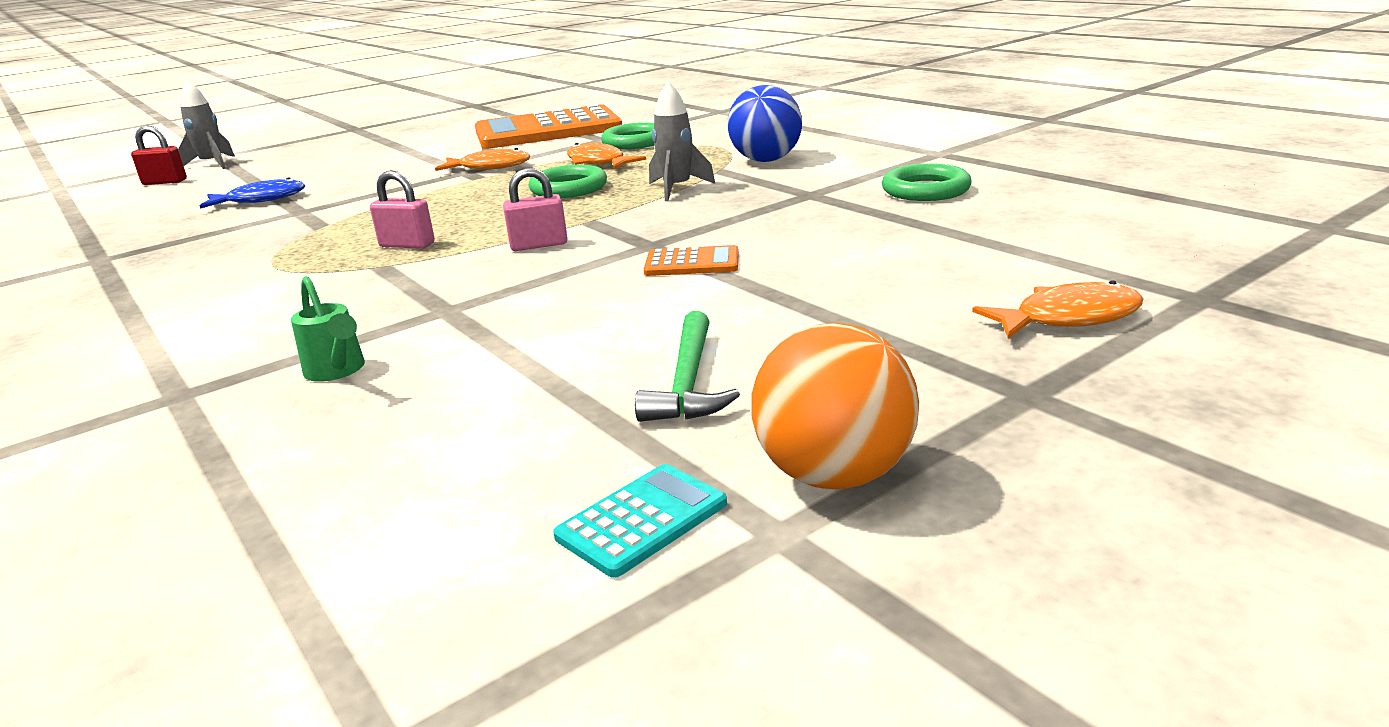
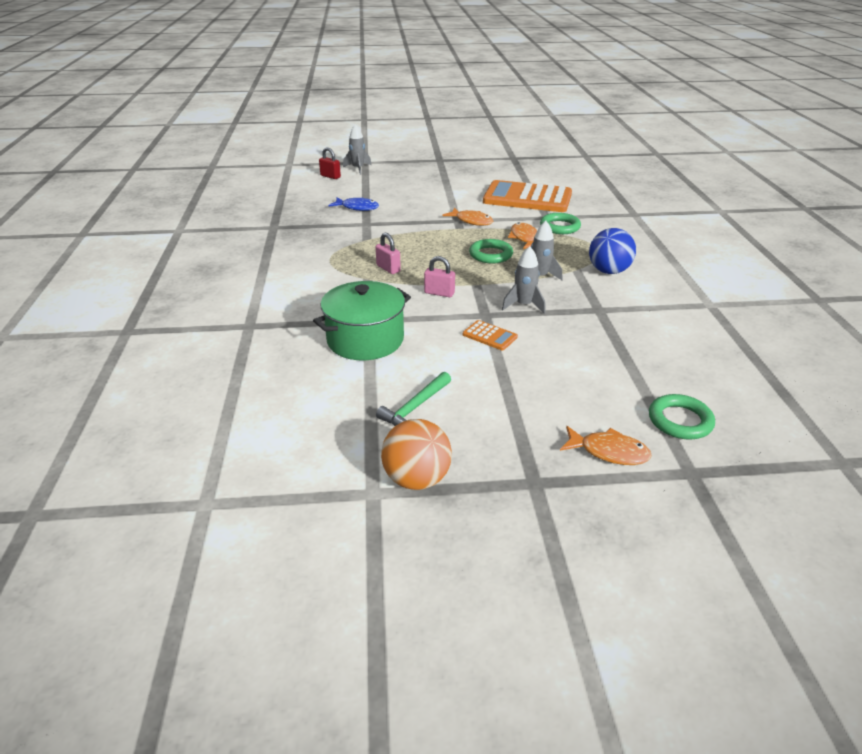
camera: 30 degrees right, 10 degrees up
green watering can [291,276,365,382] -> none
turquoise calculator [553,464,727,578] -> none
green ring [882,163,972,201] -> green ring moved to [649,394,715,440]
none -> green pot [313,281,411,360]
none -> grey rocket [502,246,546,314]

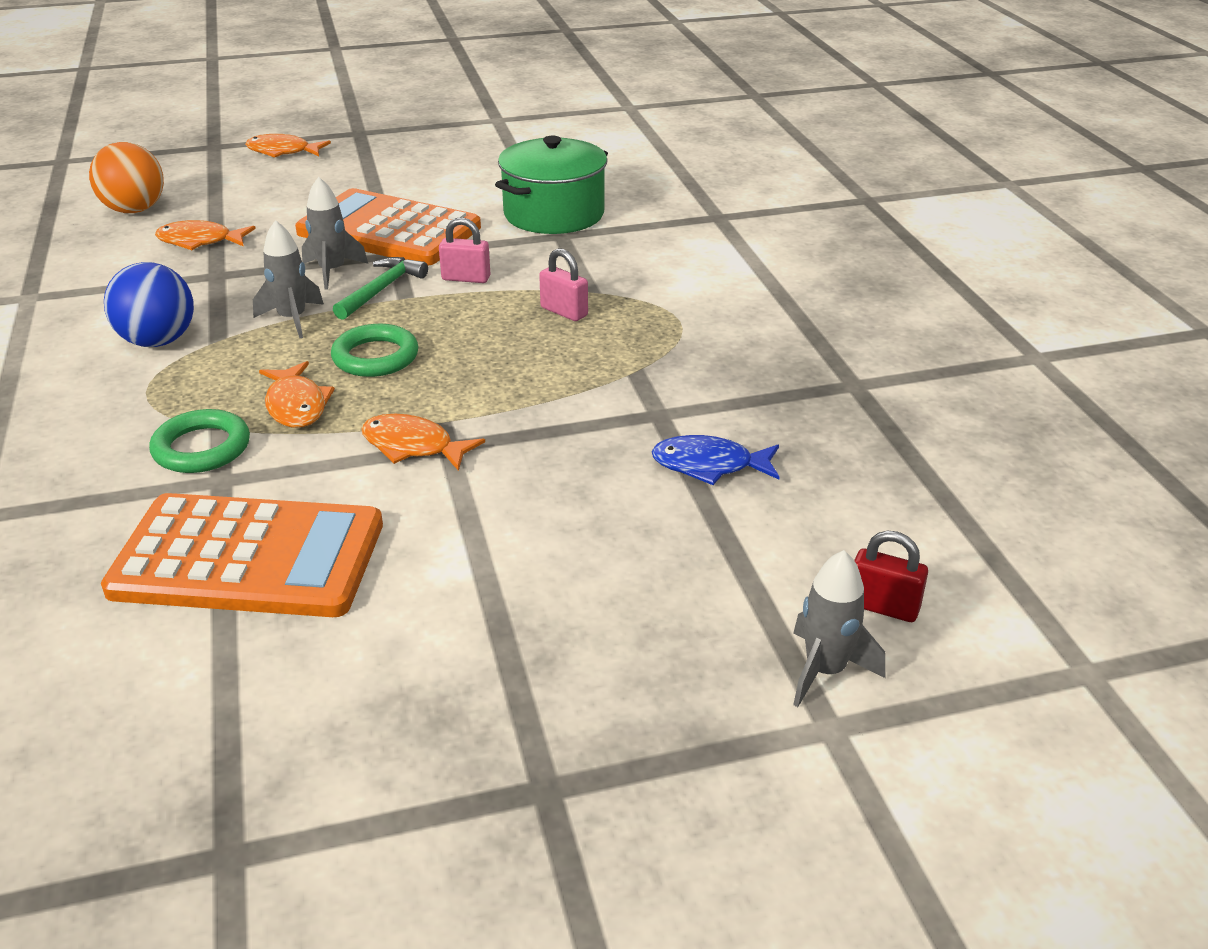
camera: 170 degrees right, 0 degrees up
green hammer [376,372,451,426] -> green hammer moved to [333,257,428,320]
orange ball [381,419,452,490] -> orange ball moved to [89,142,164,213]
orange calculator [463,320,518,350] -> orange calculator [295,188,481,265], size x2.46
green ring [649,394,715,440] -> none
none -> orange fish [155,220,256,250]

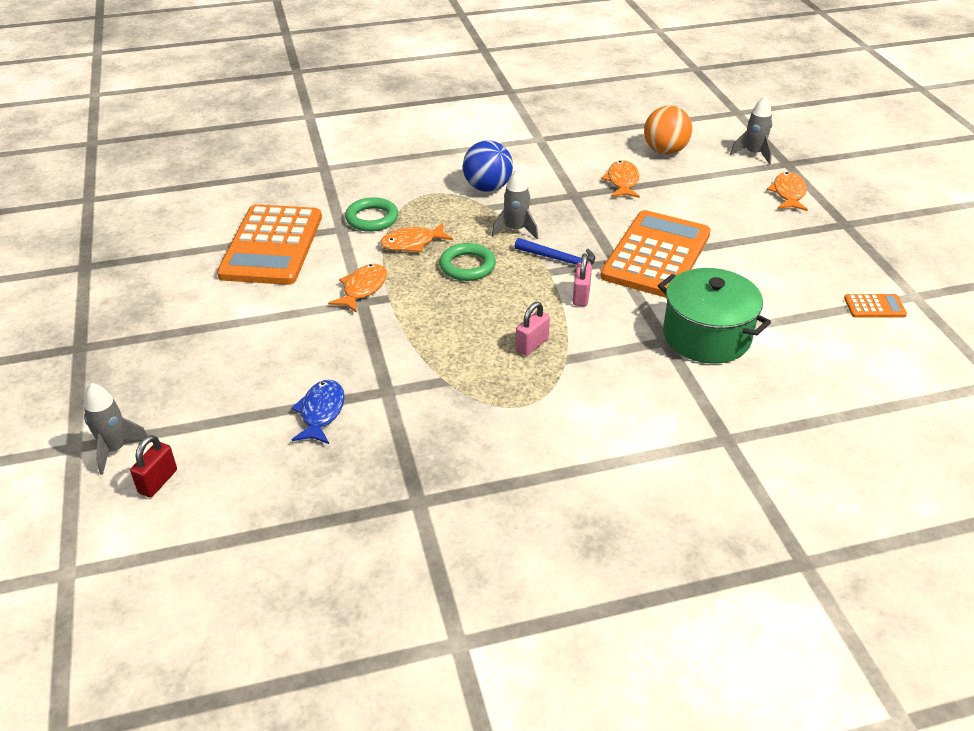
camera: 90 degrees right, 5 degrees up
grey rocket [302,177,368,290] -> grey rocket moved to [730,96,772,165]
green hammer [333,257,428,320] -> blue hammer [514,238,595,273]
none -> orange calculator [844,294,907,317]

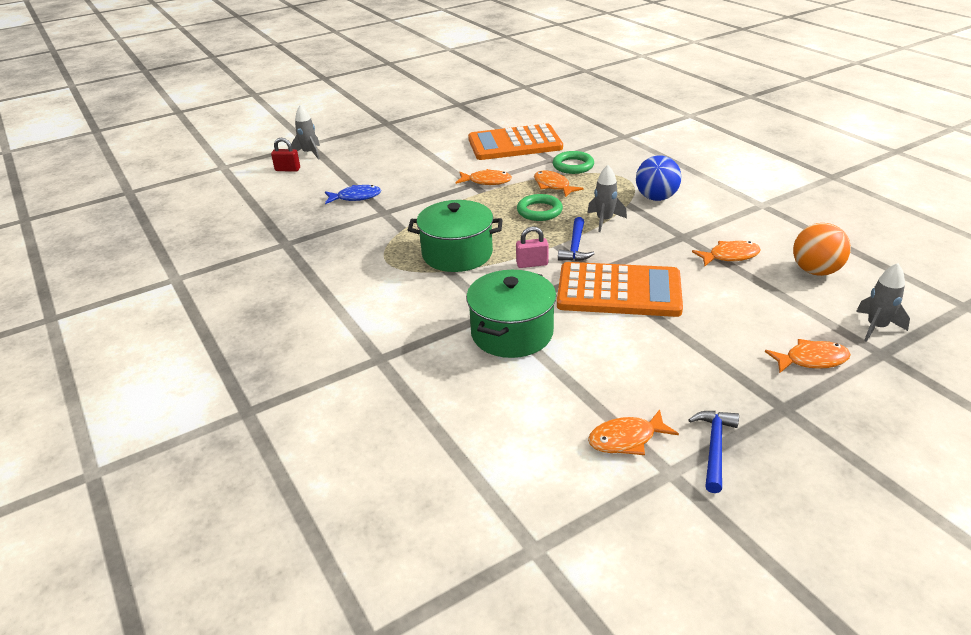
camera: 75 degrees right, 5 degrees down
pink padlock [516,302,550,356] -> green pot [408,200,503,272]
orange calculator [844,294,907,317] -> orange fish [588,409,679,455]
none -> blue hammer [688,411,739,493]

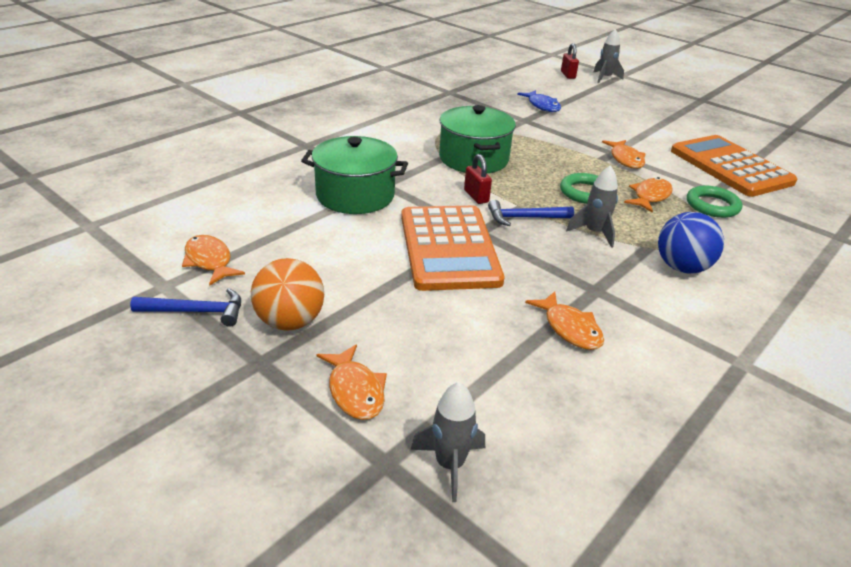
camera: 70 degrees right, 0 degrees up
pink padlock [516,227,549,268] -> red padlock [464,154,492,204]
orange ball [793,223,851,276] -> orange ball moved to [251,258,324,331]

